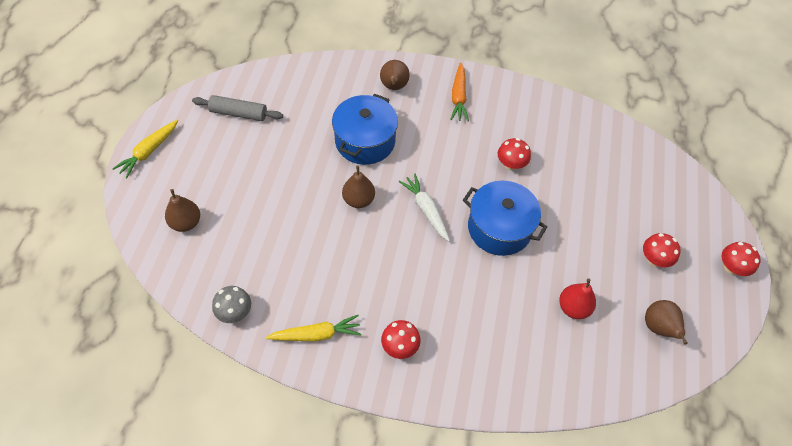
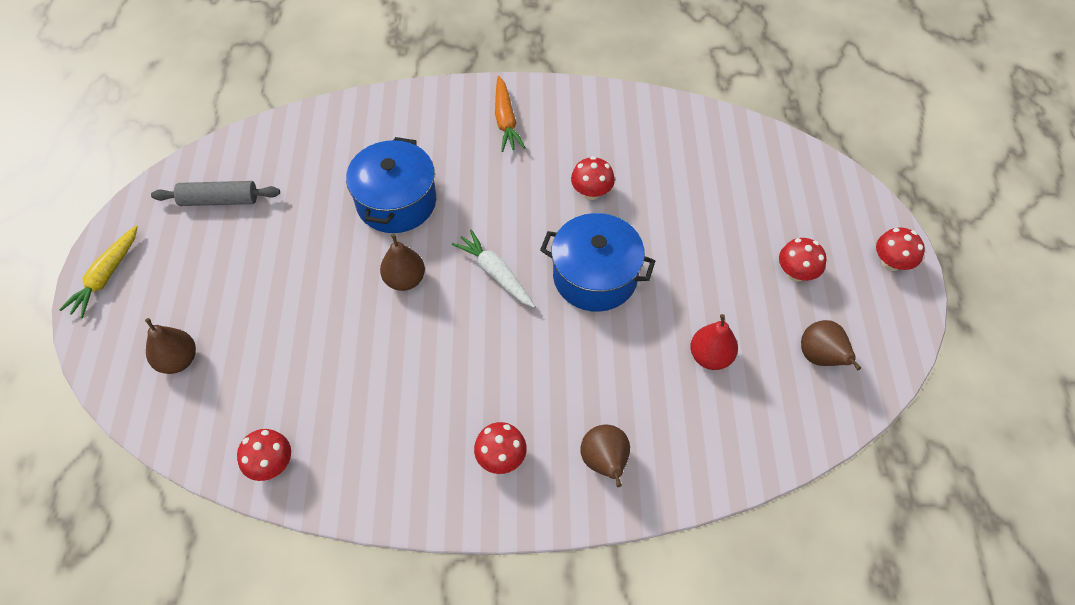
camera: 10 degrees left, 0 degrees up
grey mushroom [212,286,251,323] -> red mushroom [237,429,291,481]
yellow carrot [265,315,361,341] -> none
brown pear [380,60,410,90] -> brown pear moved to [580,425,630,487]

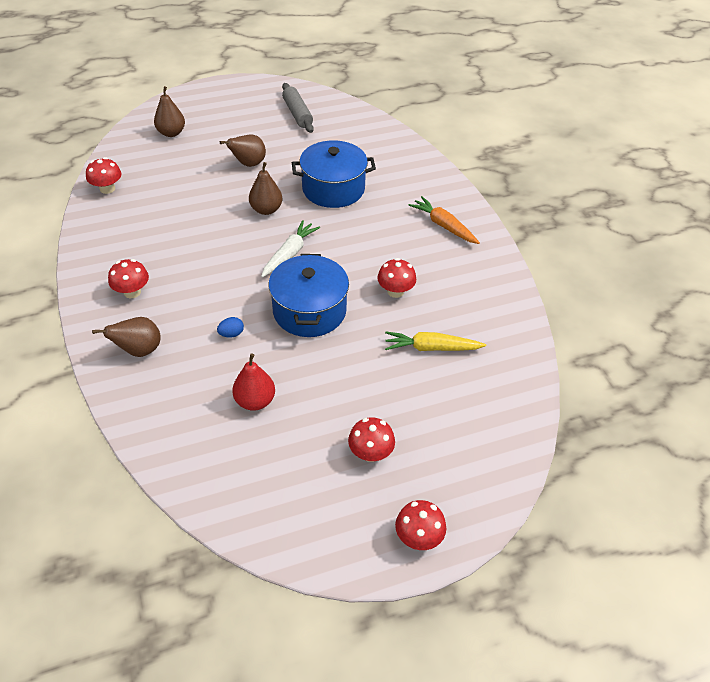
camera: 70 degrees right, 10 degrees down
yellow carrot [59,226,138,318] -> yellow carrot moved to [385,332,486,351]
orange carrot [495,76,525,152] -> orange carrot turned 75 degrees clockwise [408,196,480,244]
brown pear [801,320,861,370] -> brown pear moved to [220,135,266,167]
none -> blue egg [217,317,244,338]

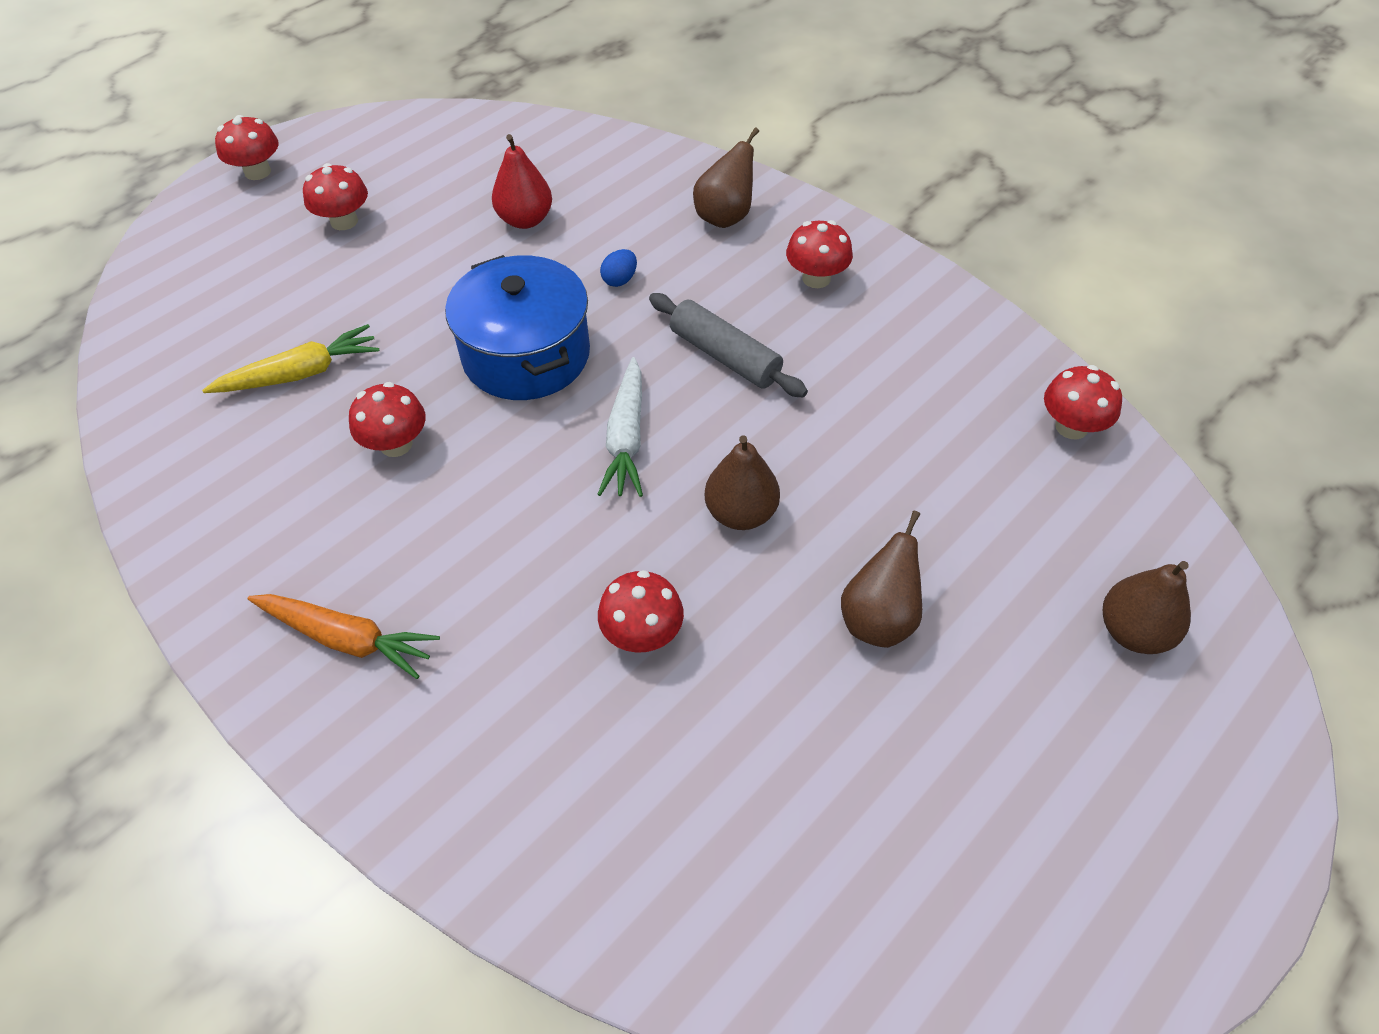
camera: 155 degrees right, 5 degrees up
grey rolling pin [282,83,314,133] -> grey rolling pin moved to [649,293,808,397]
blue pot [292,140,376,208] -> red mushroom [598,570,684,653]

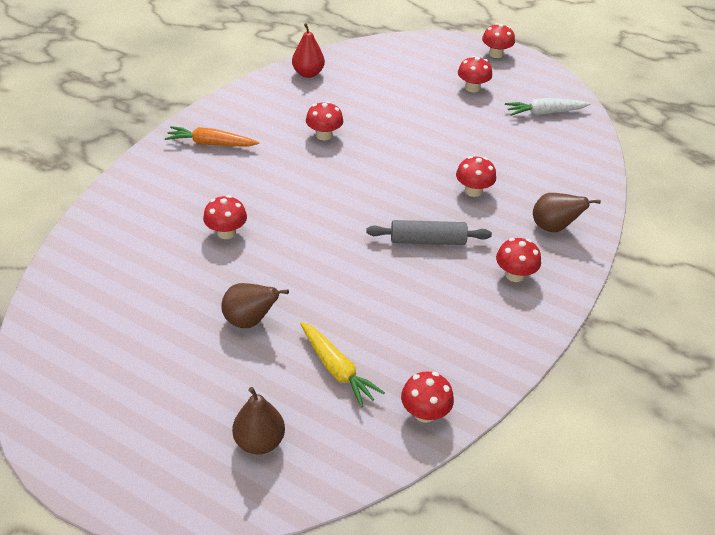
camera: 75 degrees right, 10 degrees down
yellow carrot [202,324,379,393] -> yellow carrot moved to [300,322,385,408]
orange carrot [248,594,440,679] -> orange carrot turned 90 degrees clockwise [165,126,259,146]
blue pot [445,255,590,400] -> none
red pear [492,134,552,229] -> red pear moved to [292,23,325,78]
white carrot [597,357,643,497] -> white carrot moved to [505,98,591,116]
blue egg [600,249,637,287] -> red mushroom [456,156,496,197]
grey rolling pin [649,293,808,397] -> grey rolling pin turned 60 degrees clockwise [366,220,492,245]
brown pear [705,435,780,530] -> none

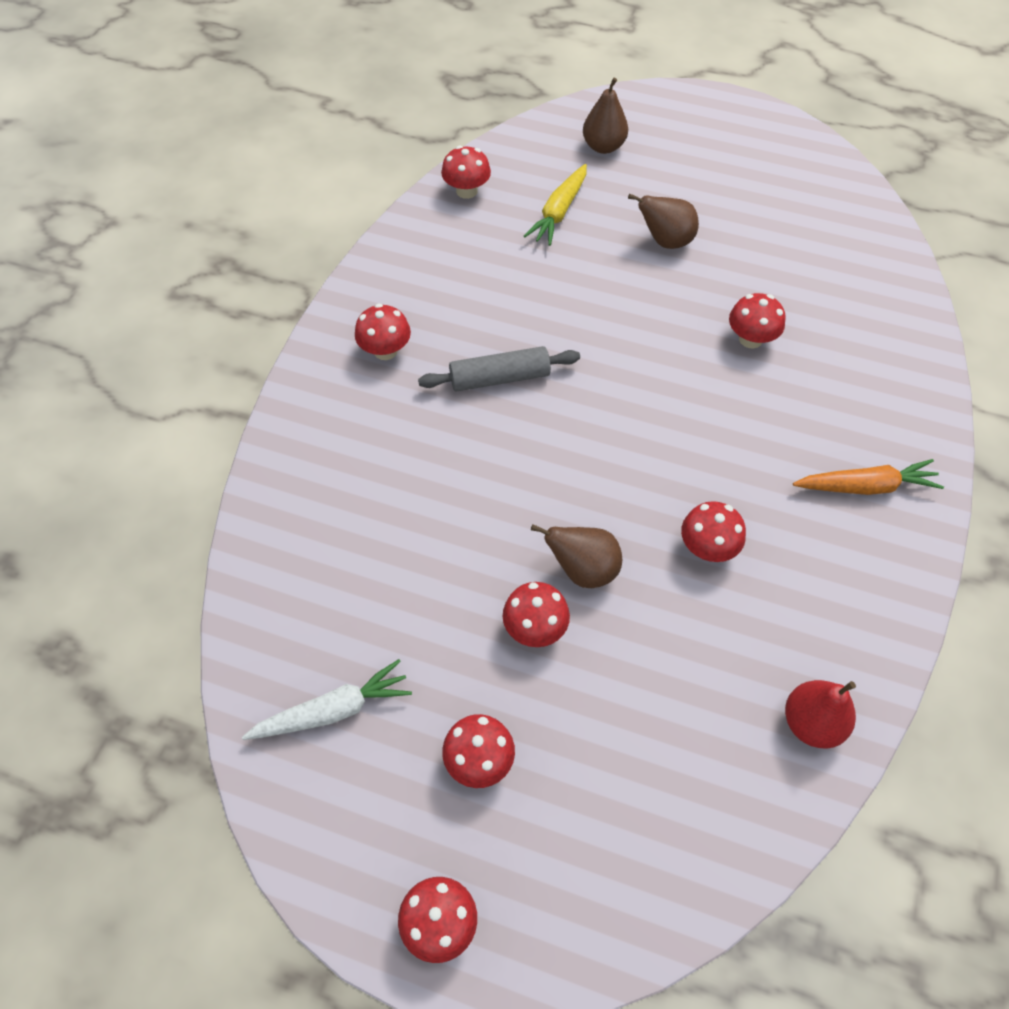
camera: 170 degrees right, 15 degrees up
yellow carrot [300,322,385,408] -> yellow carrot turned 105 degrees counterclockwise [524,164,587,246]
red mushroom [456,156,496,197] -> red mushroom moved to [503,582,570,647]
brown pear [533,193,601,232] -> brown pear moved to [531,524,622,588]

